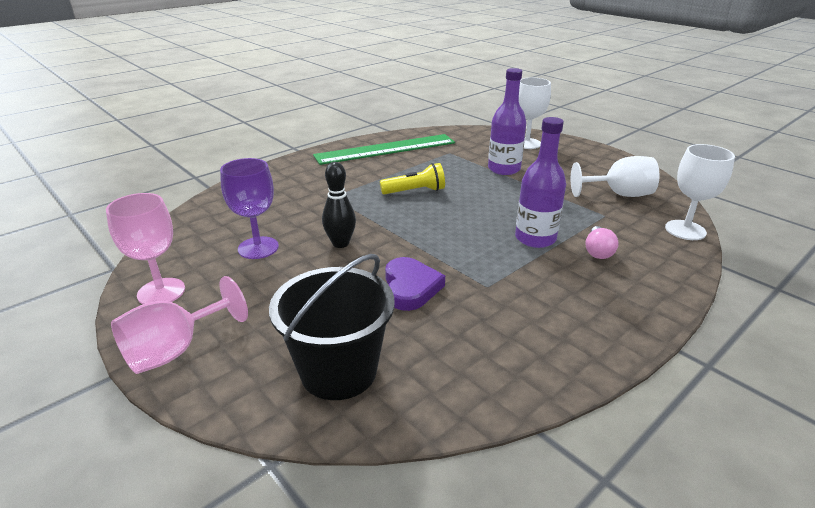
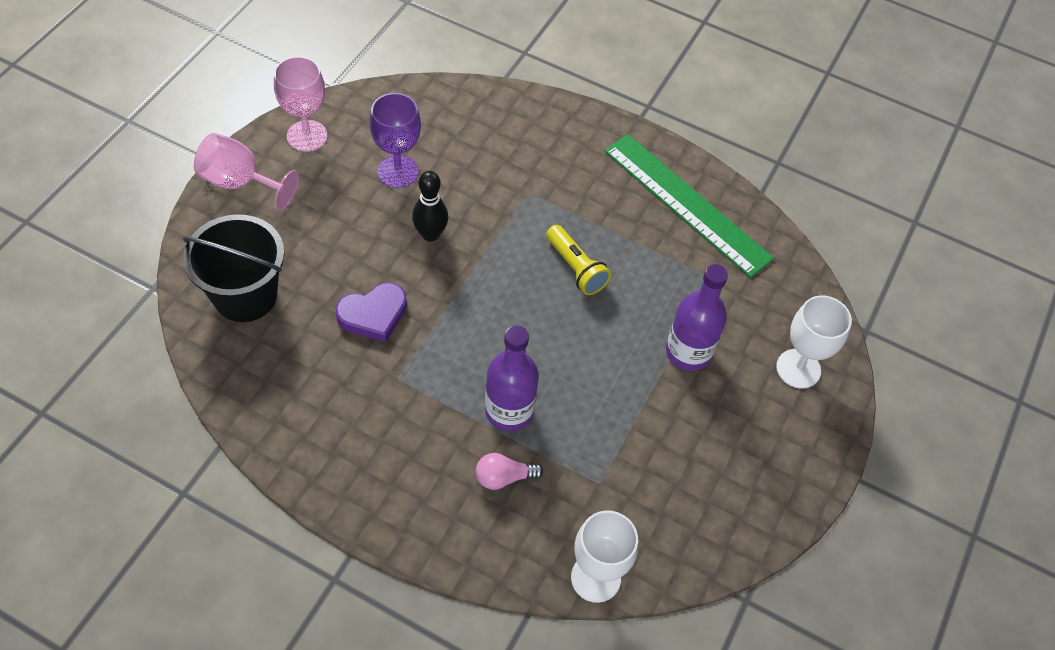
camera: 65 degrees right, 25 degrees up
white goblet [571,156,659,197] -> none

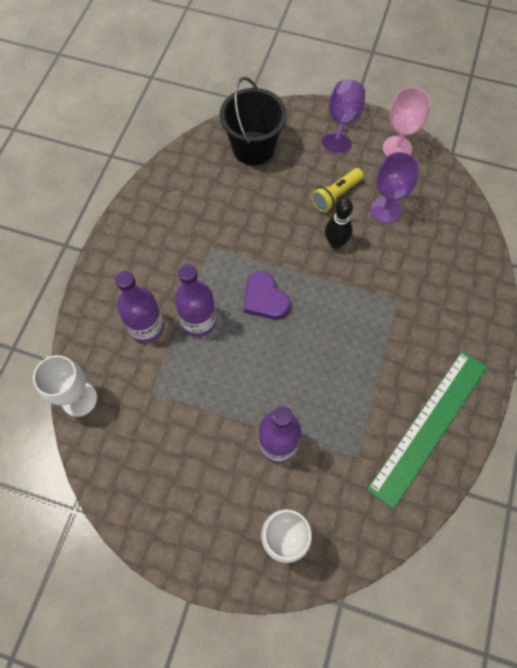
camera: 85 degrees right, 10 degrees up
pink goblet [194,133,299,210] -> purple goblet [322,79,365,154]
purple heart [335,283,407,342] -> purple heart moved to [244,271,290,320]
pink light bulb [476,453,543,490] -> purple bottle [115,271,164,343]
yellow flashlight [546,225,611,295] -> yellow flashlight moved to [311,168,364,213]

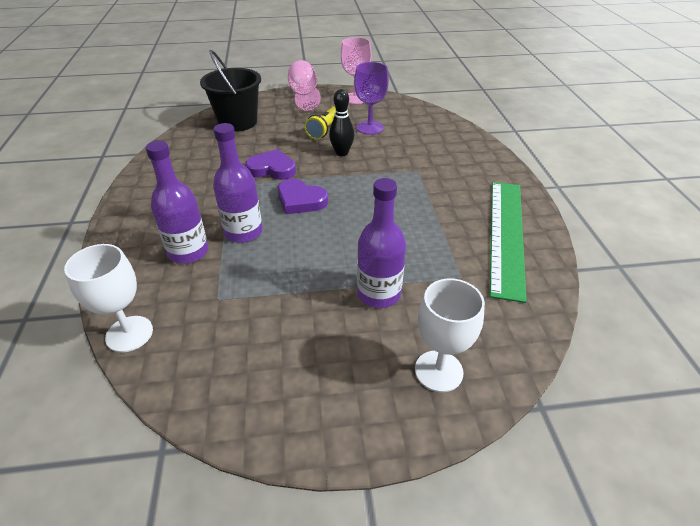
camera: 25 degrees left, 25 degrees down
purple goblet [322,79,365,154] -> pink goblet [288,60,321,111]
none -> purple heart [245,149,296,180]

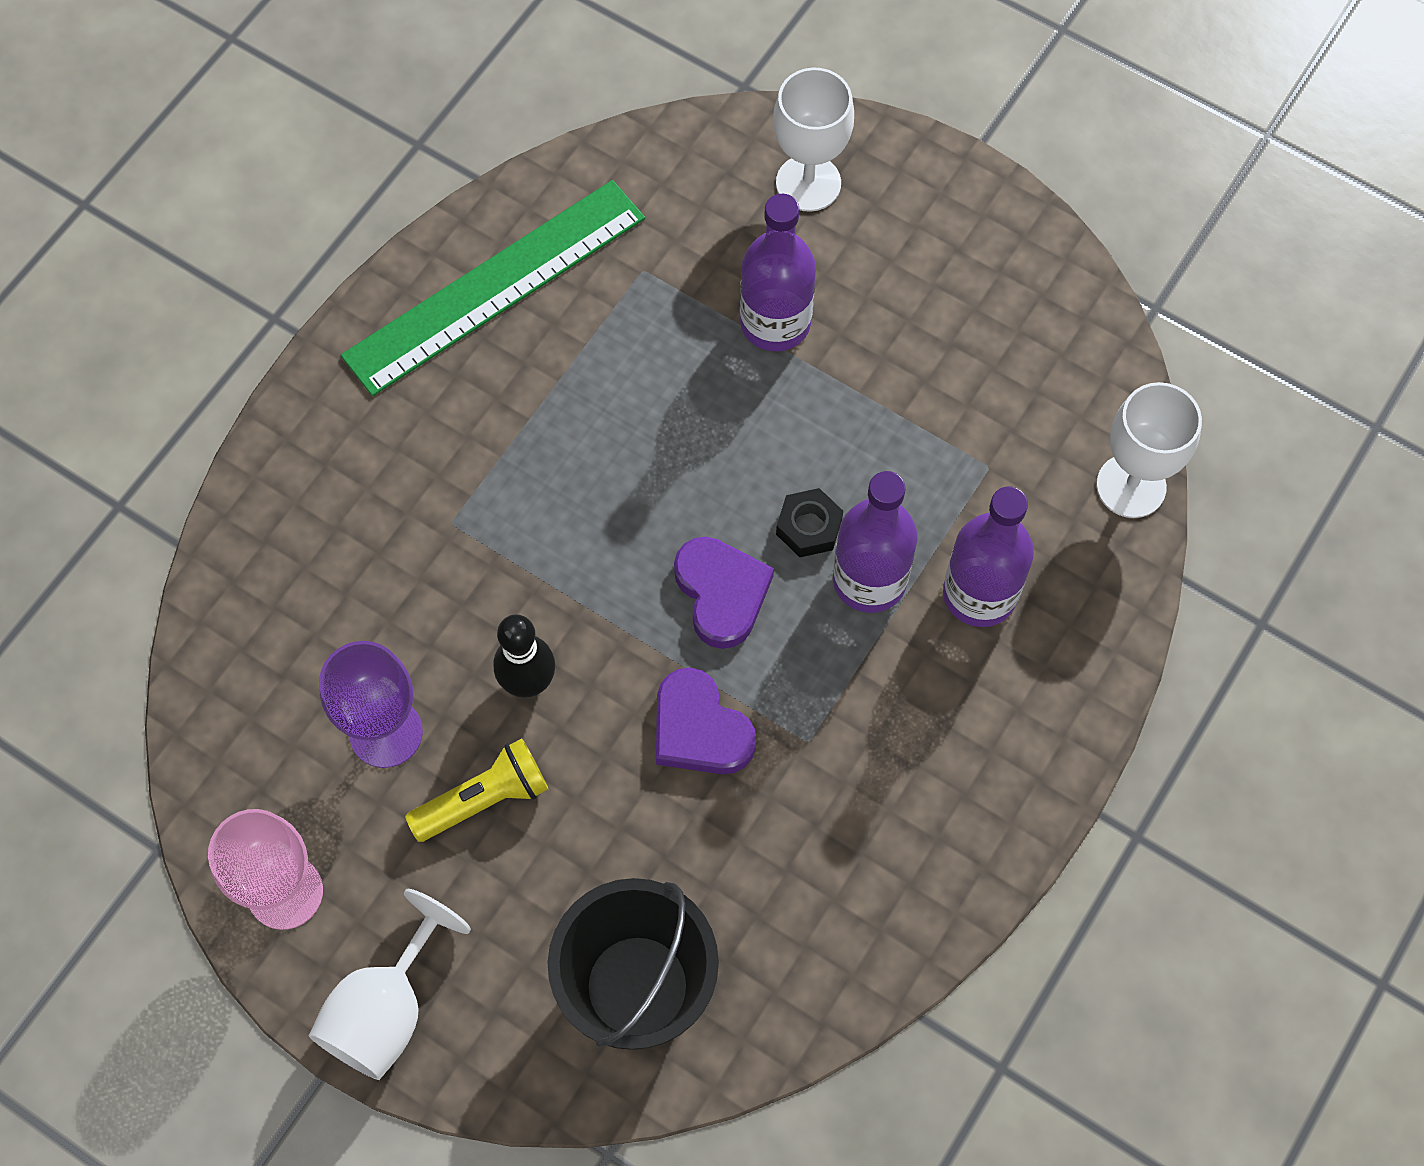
camera: 140 degrees left, 25 degrees up
pink goblet [288,60,321,111] -> white goblet [309,889,471,1080]
none -> black nut [776,488,843,557]

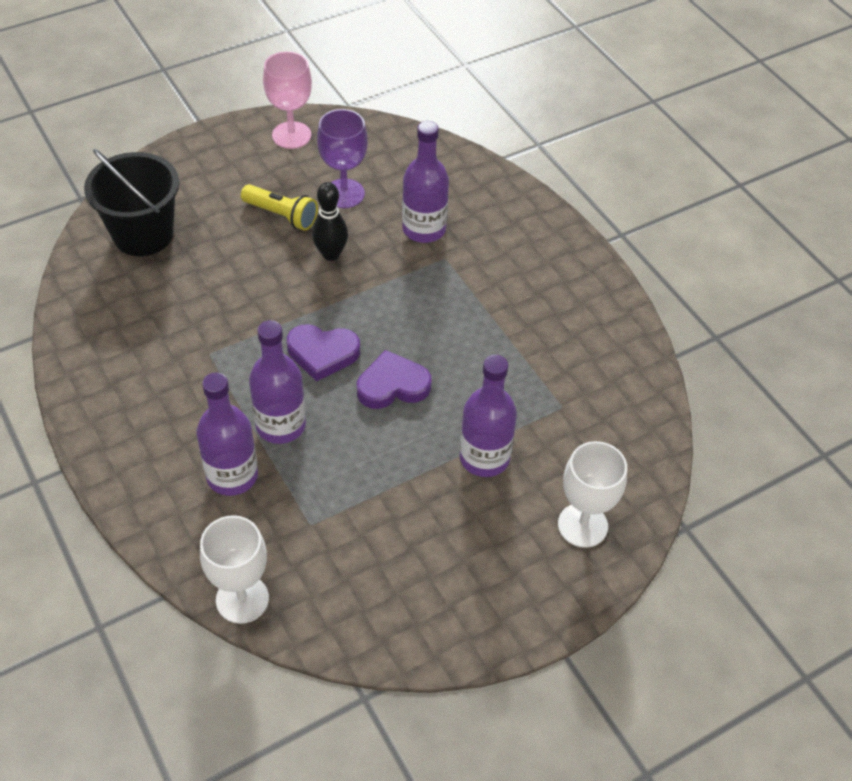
camera: 115 degrees right, 15 degrees down
white goblet [309,889,471,1080] -> none
green ruler [340,180,645,396] -> none
yellow flashlight [405,738,548,842] -> yellow flashlight turned 60 degrees counterclockwise [241,184,318,231]
purple heart [656,668,756,774] -> purple heart moved to [357,350,432,409]
black nut [776,488,843,557] -> none
none -> purple bottle [402,121,449,243]

